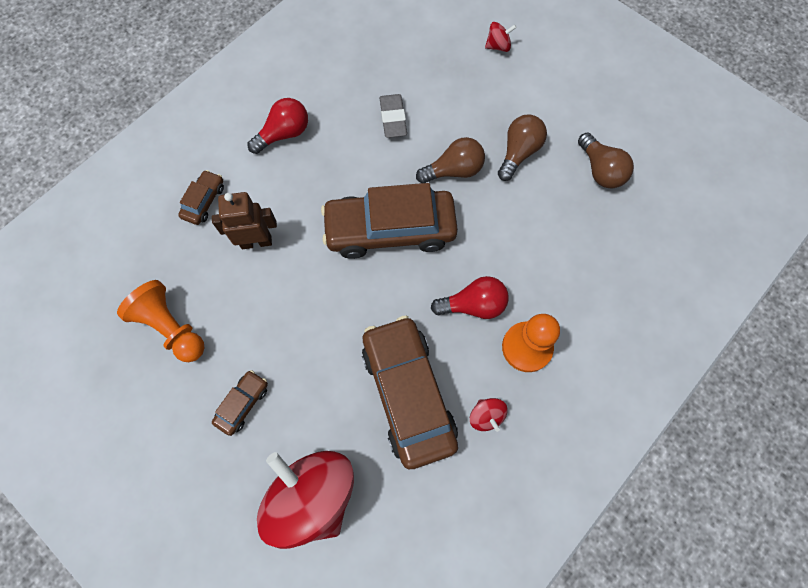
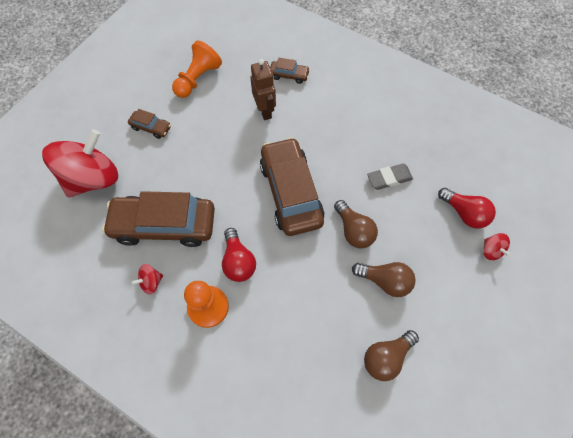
camera: 80 degrees right, 5 degrees down
red light bulb [247,98,308,154] -> red light bulb moved to [438,188,496,229]
brown car [362,315,458,469] -> brown car turned 150 degrees counterclockwise [102,191,215,247]

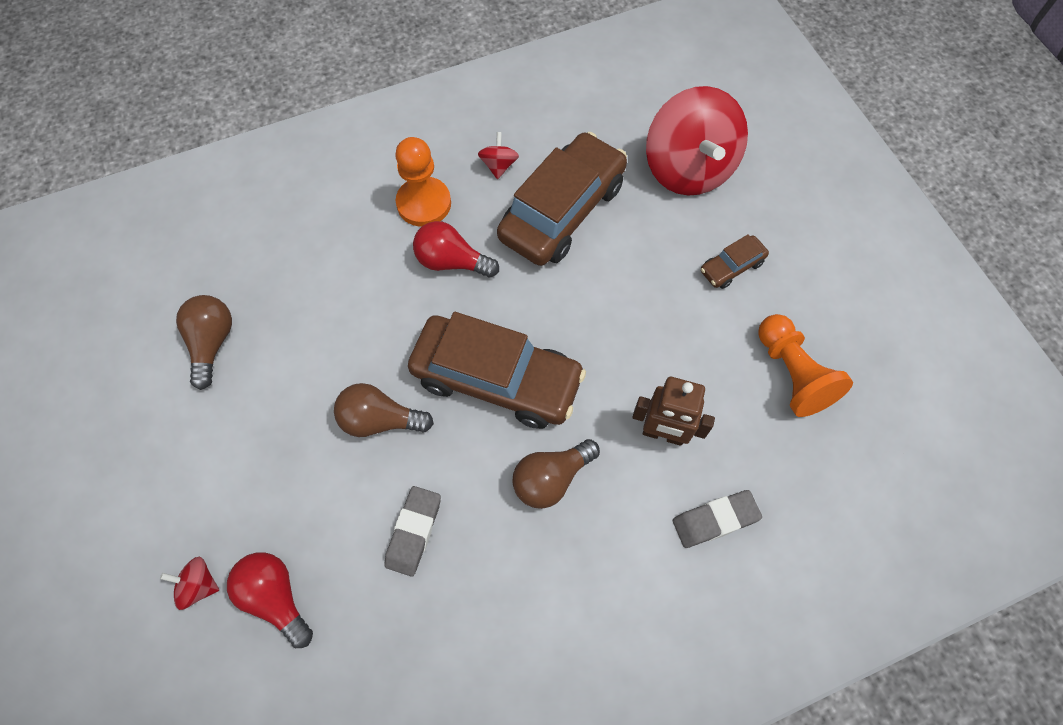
camera: 125 degrees right, 0 degrees up
brown car [270,58,310,84] -> grey eraser [673,490,762,548]
brown light bulb [352,262,416,297] -> brown light bulb moved to [512,439,600,509]
red light bulb [438,188,496,229] -> red light bulb turned 60 degrees clockwise [227,552,313,648]

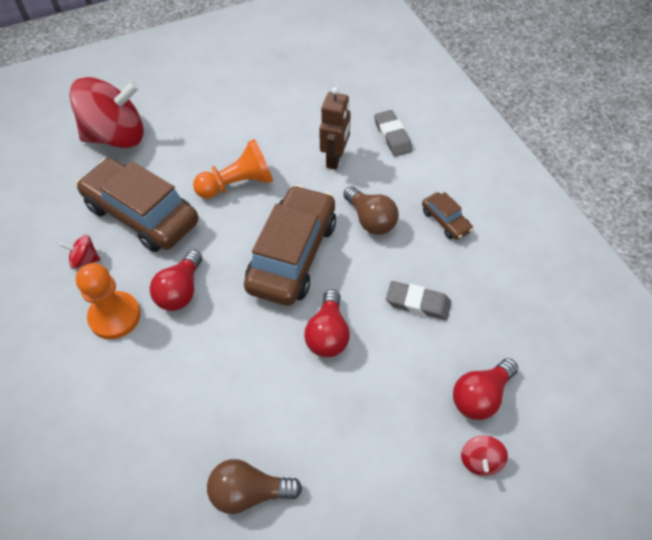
camera: 90 degrees left, 10 degrees down
brown light bulb [334,383,434,437] -> red light bulb [304,289,350,357]
brown car [701,234,769,289] -> brown car moved to [422,192,473,240]
orange pawn [758,314,853,417] -> orange pawn moved to [193,139,273,199]

